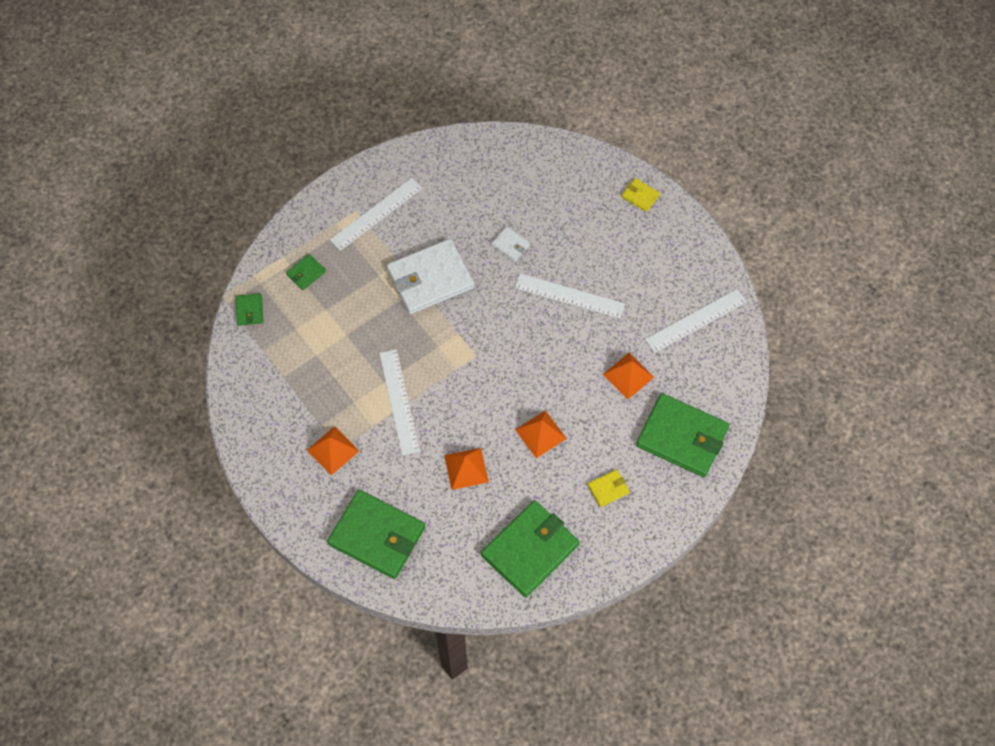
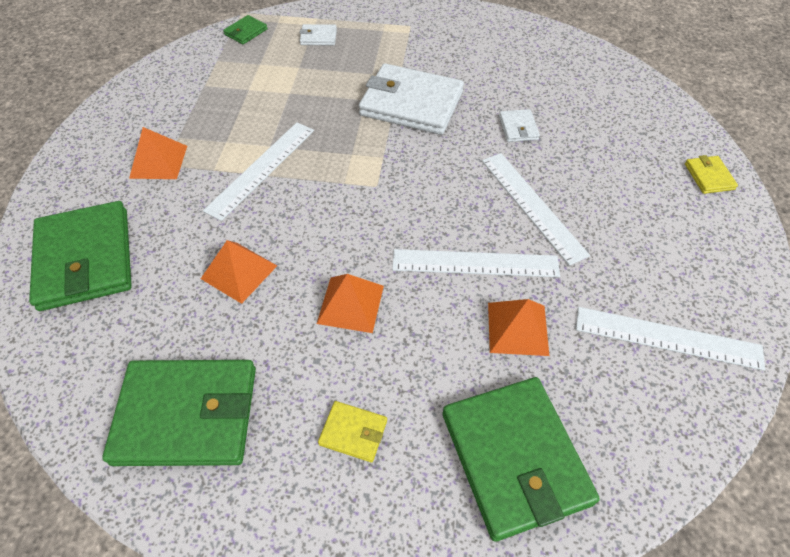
camera: 45 degrees right, 10 degrees down
green wallet [286,254,326,290] -> white wallet [300,24,337,45]
white ruler [330,178,422,251] -> white ruler moved to [392,249,560,278]

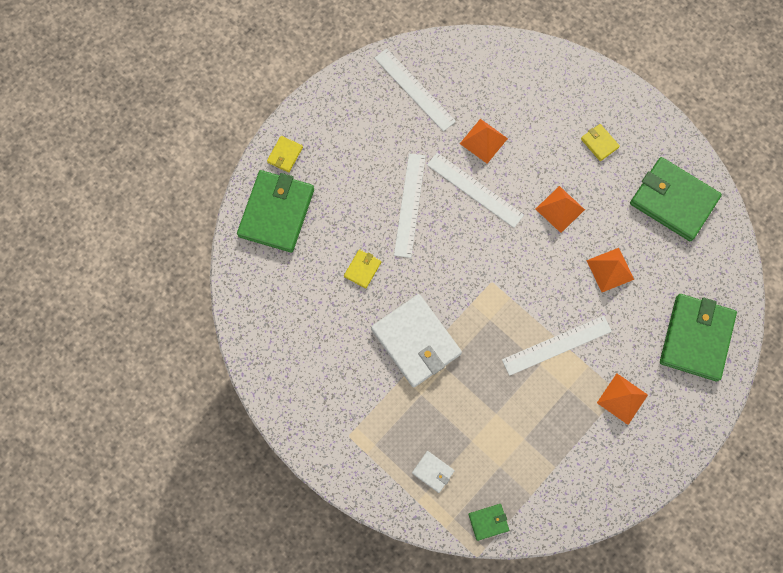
camera: 145 degrees left, 20 degrees up
green wallet [442,377,600,542] -> green wallet moved to [237,170,314,253]
white wallet [499,109,540,142] -> yellow wallet [344,249,381,289]

